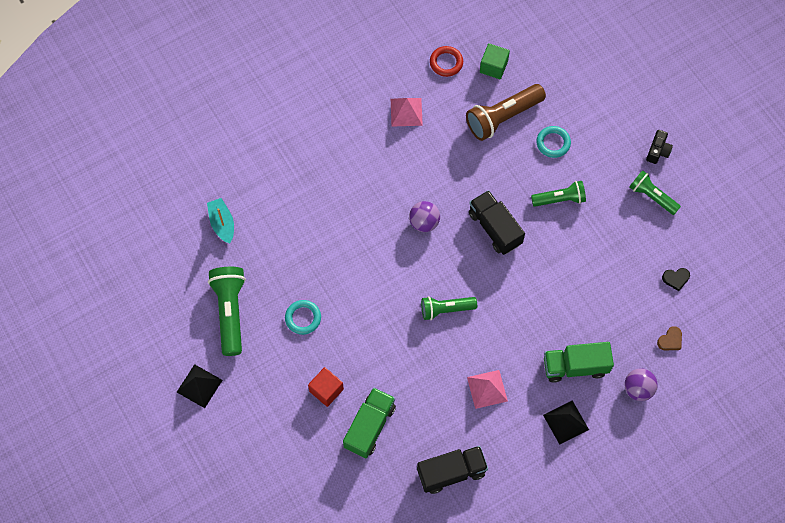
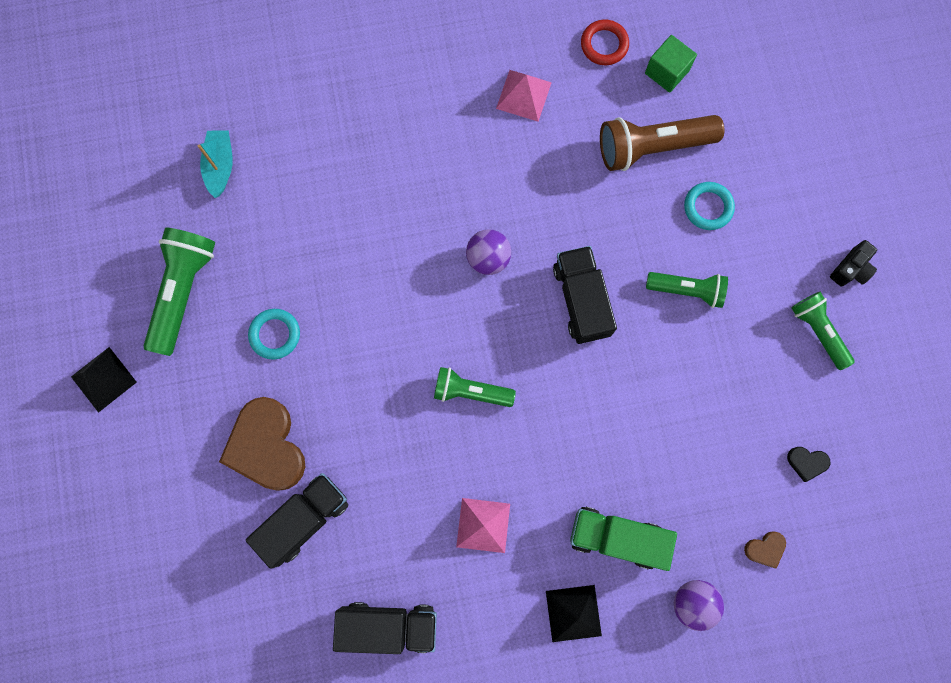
camera: 20 degrees right, 10 degrees up
red cube [308,367,344,407] -> brown heart [219,397,305,491]
green truck [343,387,396,458] -> black truck [246,473,348,569]

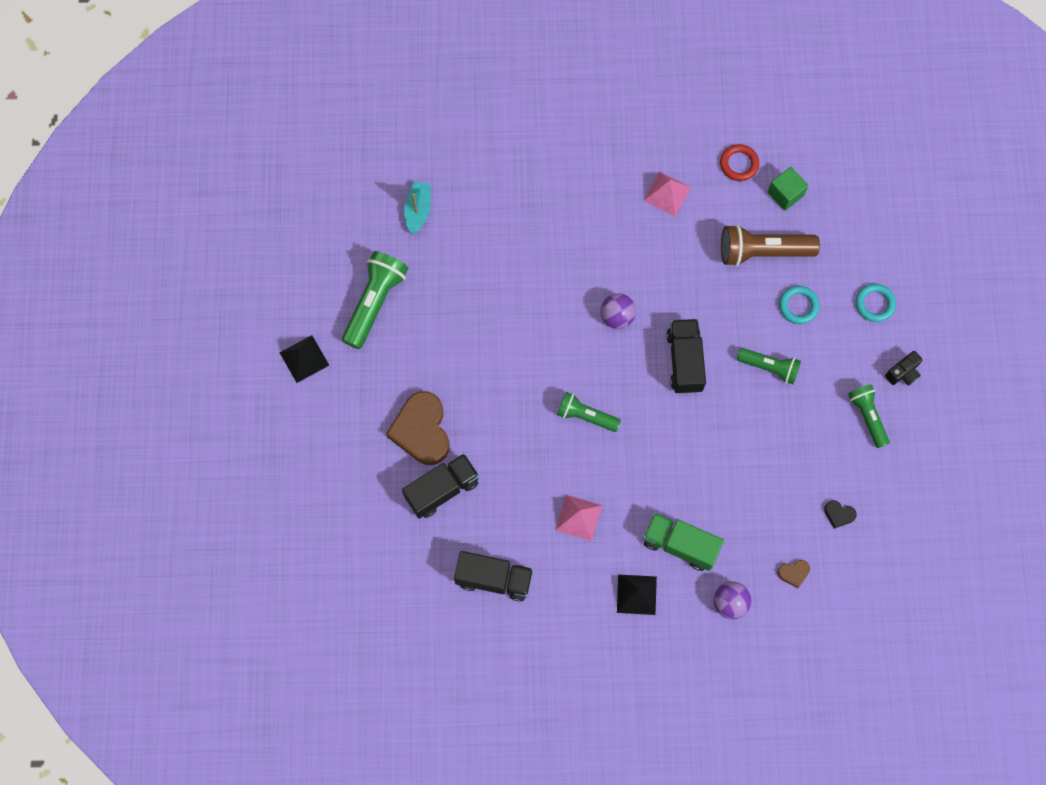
camera: 10 degrees right, 5 degrees down
turquoise ring [248,309,300,359] -> turquoise ring moved to [856,284,896,322]

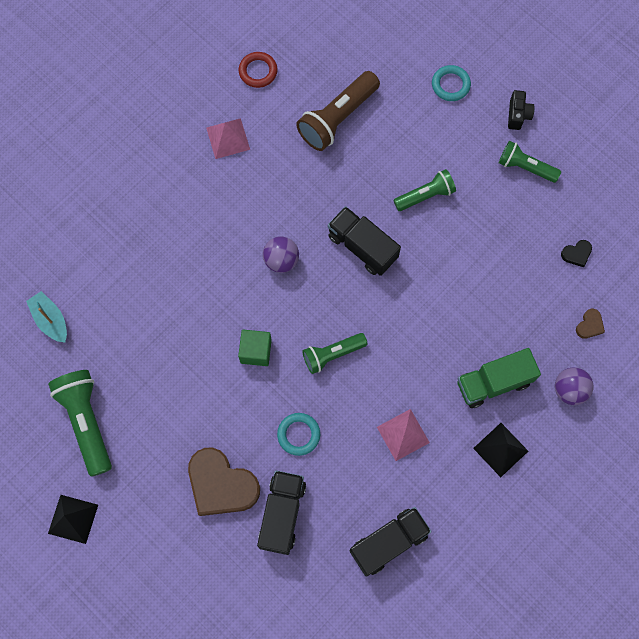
camera: 45 degrees left, 0 degrees up
green cube [768,167,808,211] -> green cube moved to [238,330,272,366]
turquoise ring [779,286,820,324] -> turquoise ring moved to [277,413,320,456]

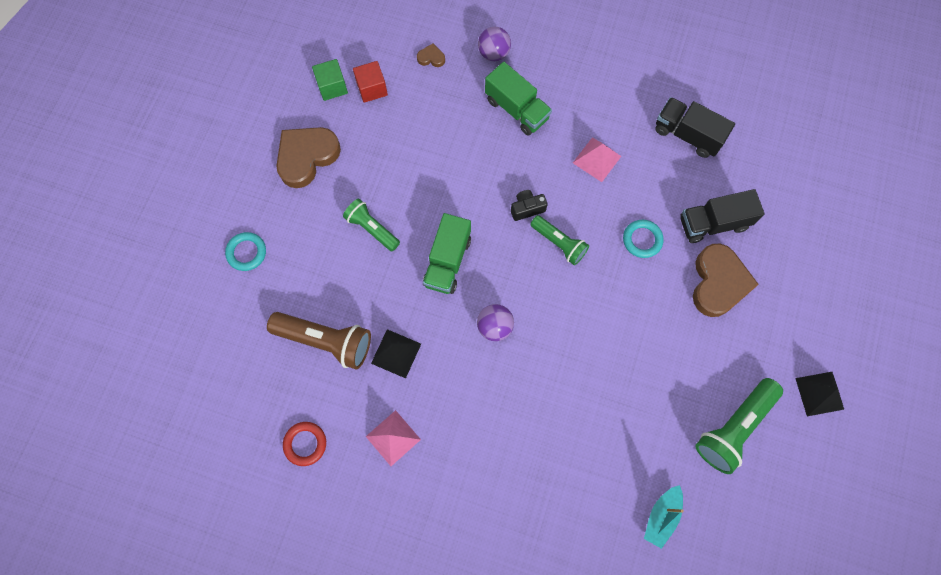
camera: 115 degrees left, 0 degrees up
green cube [238,330,272,366] -> green cube moved to [312,59,348,101]
black truck [328,206,401,276] -> green truck [423,213,471,294]
black pyramid [473,423,528,477] -> black pyramid moved to [371,329,421,378]
green flashlight [499,141,561,183] -> brown heart [276,127,341,188]
black camera [508,90,535,130] -> black camera moved to [511,190,548,221]
black heart [561,240,592,267] -> red cube [353,61,388,103]

